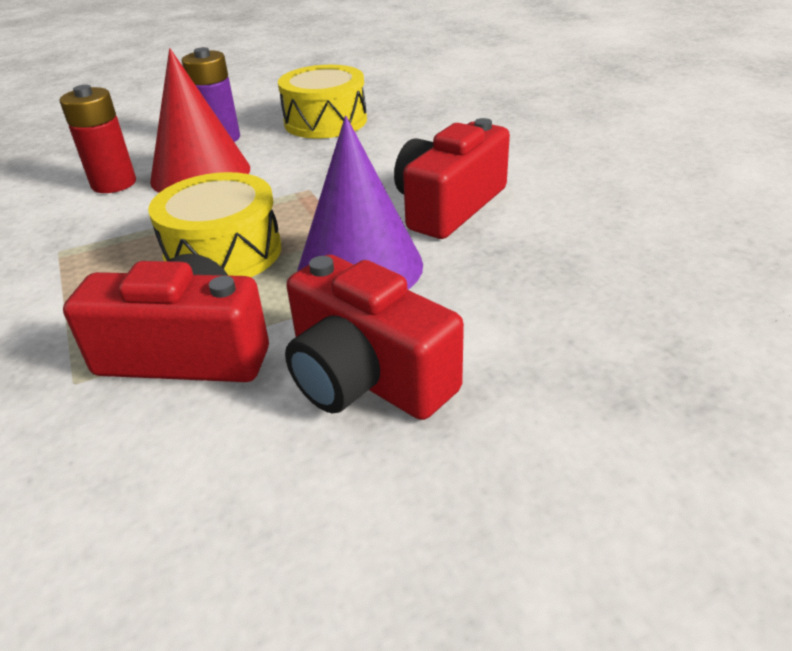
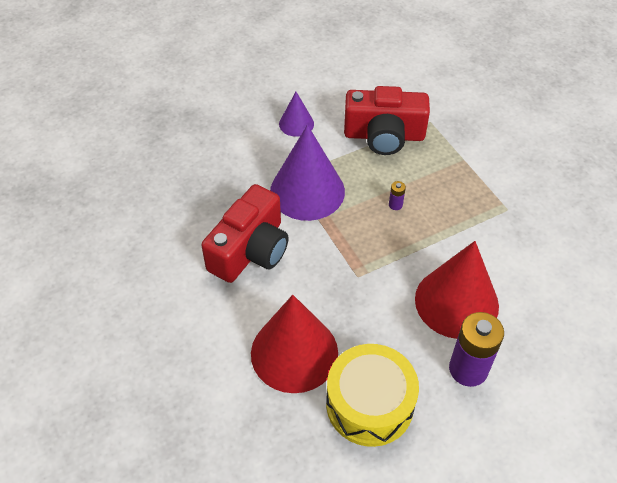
camera: 175 degrees right, 15 degrees up
red battery [60,85,136,193] -> none
yellow drum [148,172,282,277] -> purple battery [389,181,406,210]
red camera [285,255,464,420] -> purple cone [279,92,314,137]
none -> red cone [251,295,338,393]

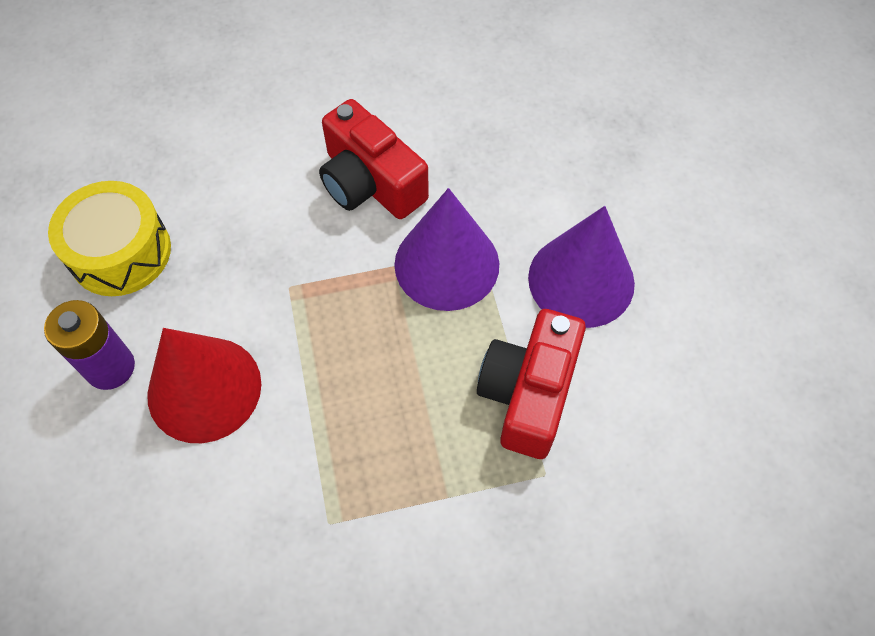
camera: 105 degrees right, 10 degrees up
red cone [251,295,338,393] -> none
purple cone [279,92,314,137] -> purple cone [528,206,635,328], size x1.98
purple battery [389,181,406,210] -> none

